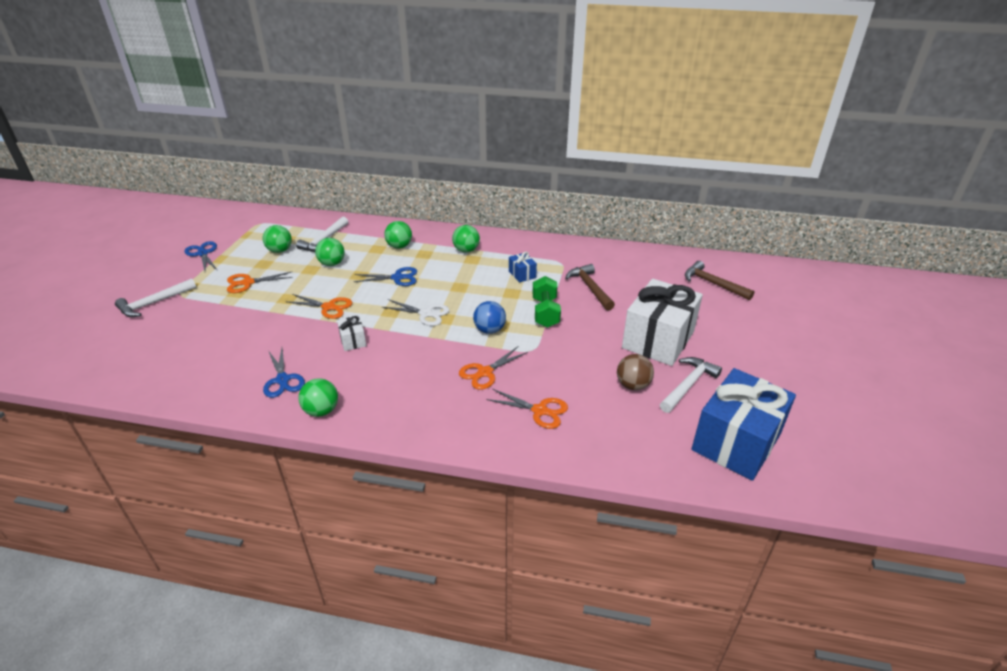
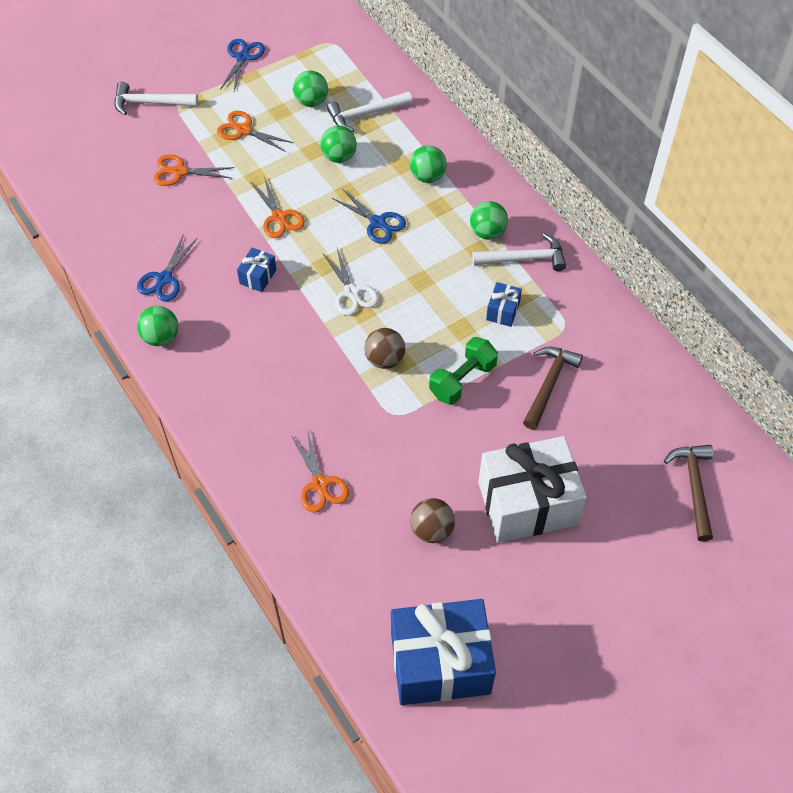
camera: 45 degrees right, 20 degrees up
white gift [337,316,367,351] -> blue gift [237,248,277,292]
orange scissors [459,347,528,390] -> orange scissors moved to [153,154,234,186]
blue ball [473,301,506,334] -> brown ball [364,328,405,369]
white hammer [660,357,722,413] -> white hammer moved to [472,233,566,271]

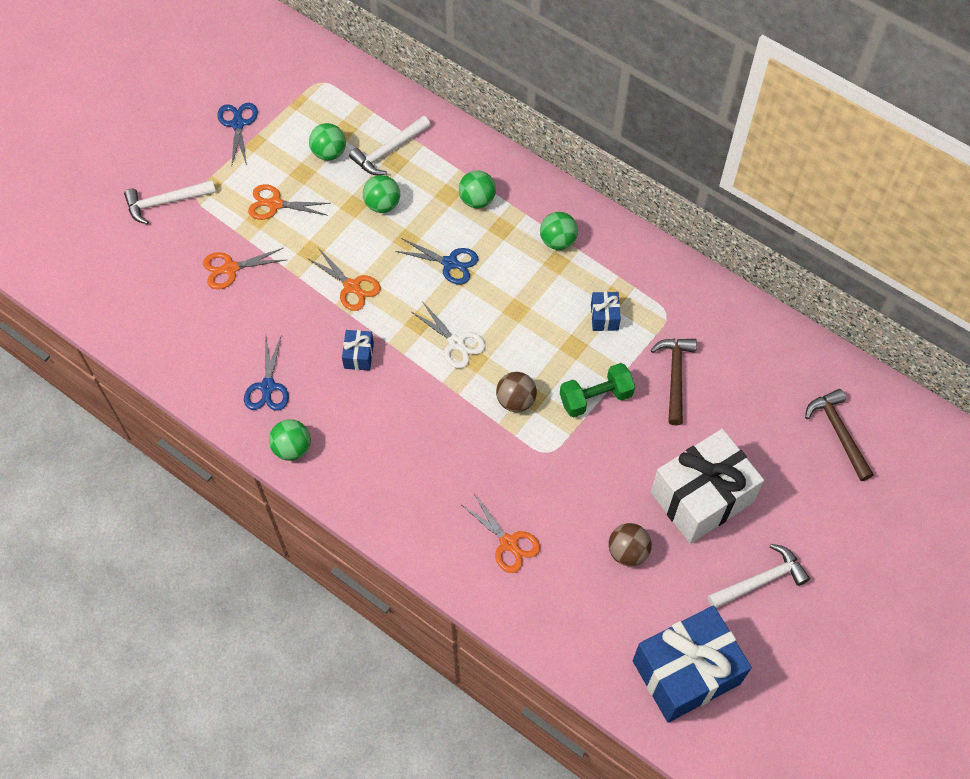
camera: 20 degrees left, 5 degrees up
green dumbbell [429,337,498,405] -> green dumbbell turned 45 degrees clockwise [560,363,635,417]
white hammer [472,233,566,271] -> white hammer moved to [707,544,810,608]

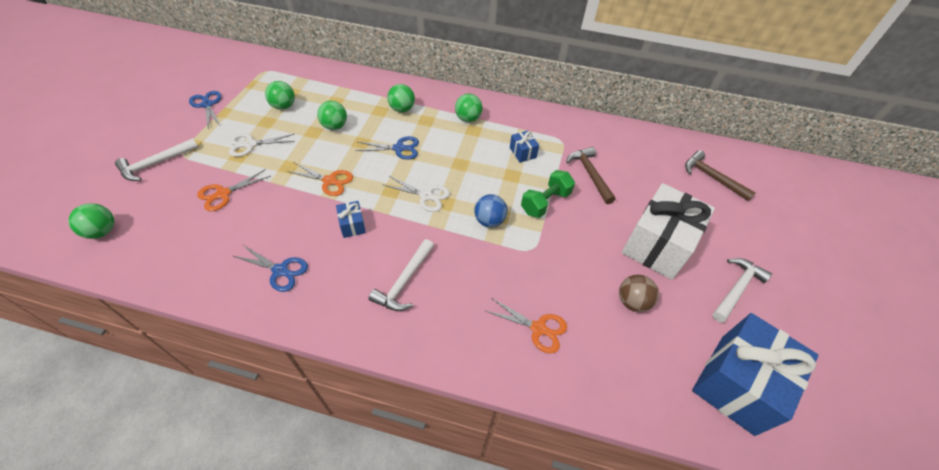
camera: 25 degrees left, 10 degrees down
blue scissors [244,334,289,411] -> blue scissors turned 45 degrees counterclockwise [233,245,308,292]
orange scissors [248,184,330,220] -> white scissors [229,133,295,157]
green ball [269,419,311,461] -> green ball moved to [69,203,114,239]
white hammer [349,116,431,175] -> white hammer moved to [368,239,434,311]
brown ball [496,372,537,412] -> blue ball [474,194,508,228]

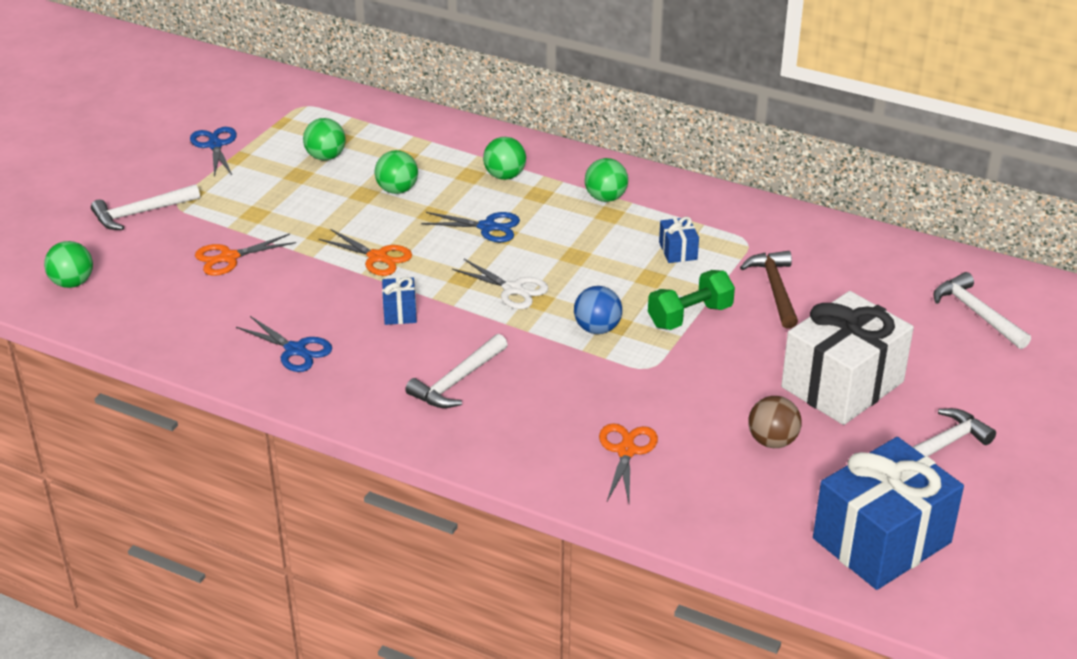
camera: 15 degrees right, 15 degrees down
white scissors [229,133,295,157] -> none
orange scissors [486,298,567,353] -> orange scissors turned 120 degrees counterclockwise [599,423,658,502]
brown hammer [685,150,756,201] -> white hammer [933,272,1031,349]

